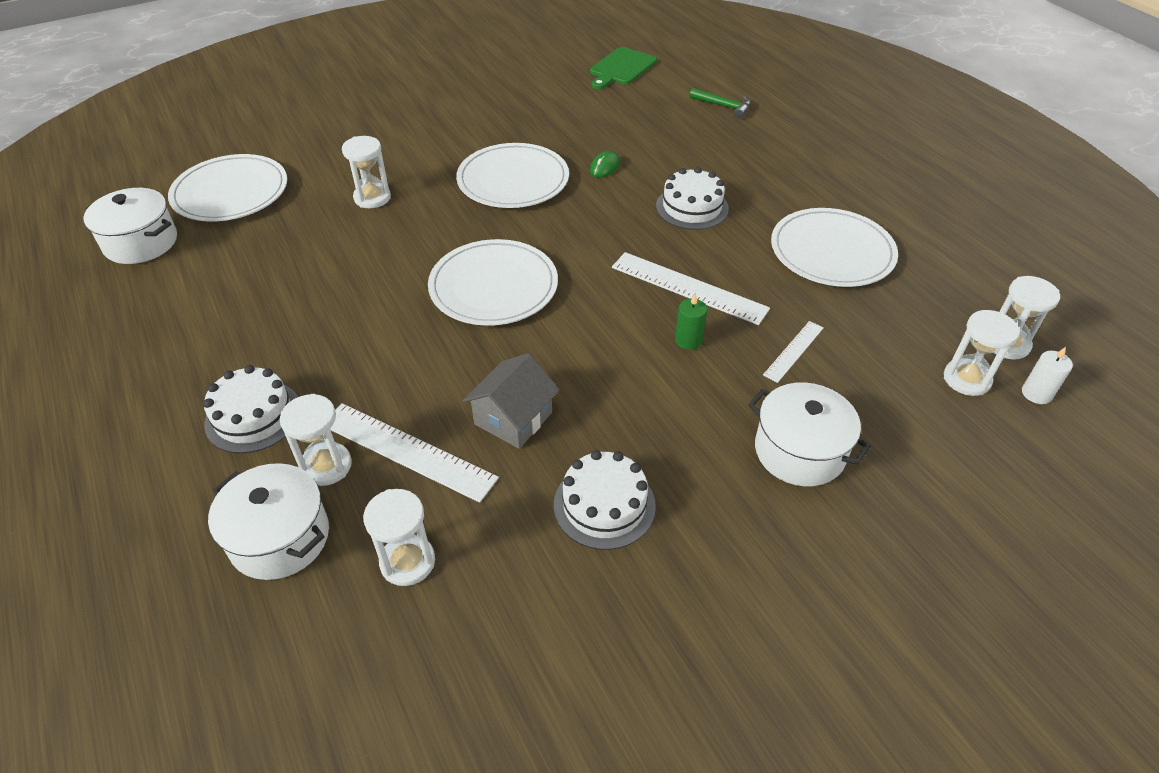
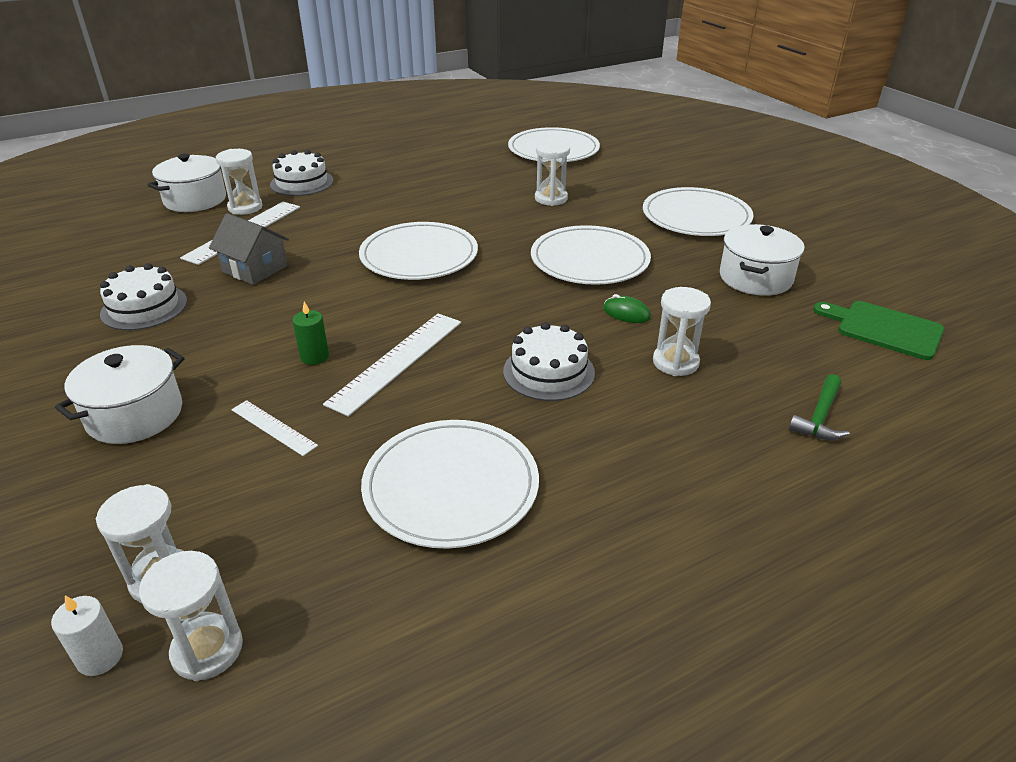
camera: 90 degrees right, 10 degrees down
white pot [83,188,177,264] -> white pot moved to [720,224,805,296]
white hourglass [363,489,435,586] -> white hourglass moved to [653,287,711,376]
none -> white plate [643,187,754,236]

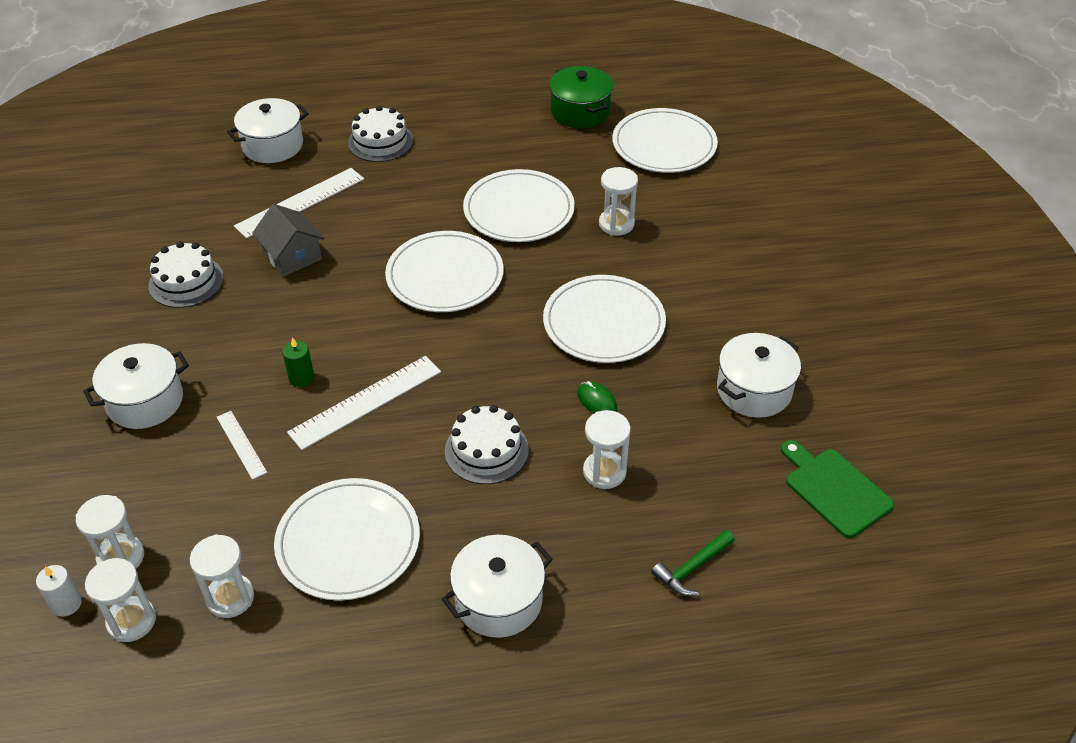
camera: 20 degrees right, 10 degrees up
white hourglass [216,149,263,215] -> white hourglass moved to [190,534,254,618]
white plate [643,187,754,236] -> white plate moved to [463,169,575,242]
none -> white pot [442,535,553,638]
none -> green pot [549,66,613,128]

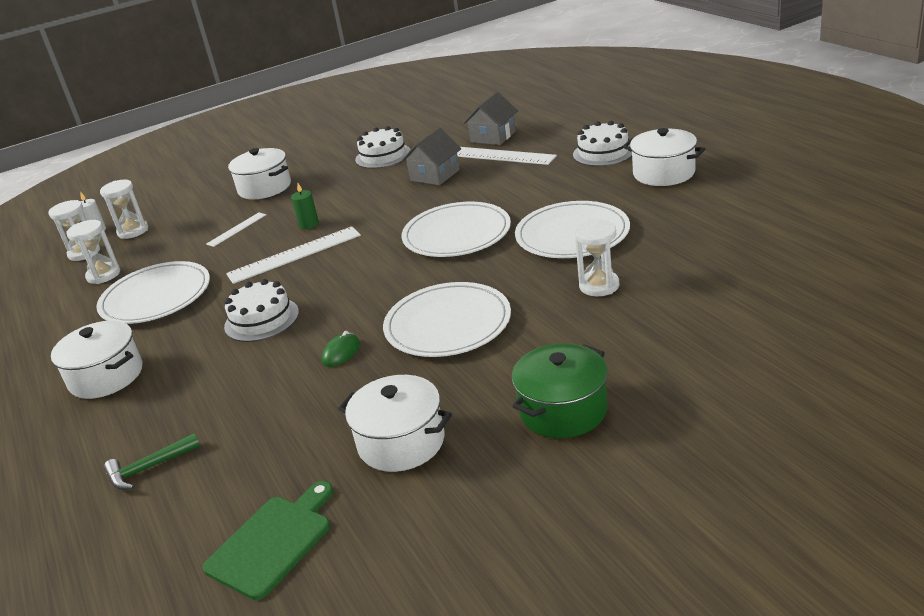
camera: 75 degrees right, 15 degrees down
white pot [227,98,309,163] -> white pot moved to [623,128,705,186]
white ruler [287,356,441,450] -> white ruler turned 60 degrees counterclockwise [226,226,361,284]
green pot [549,66,613,128] -> green pot moved to [512,343,608,438]
white hourglass [583,410,631,489] -> none
white plate [612,108,718,173] -> none
green hammer [651,530,735,596] -> green hammer turned 60 degrees counterclockwise [104,433,200,490]
none -> grey house [463,92,518,145]

